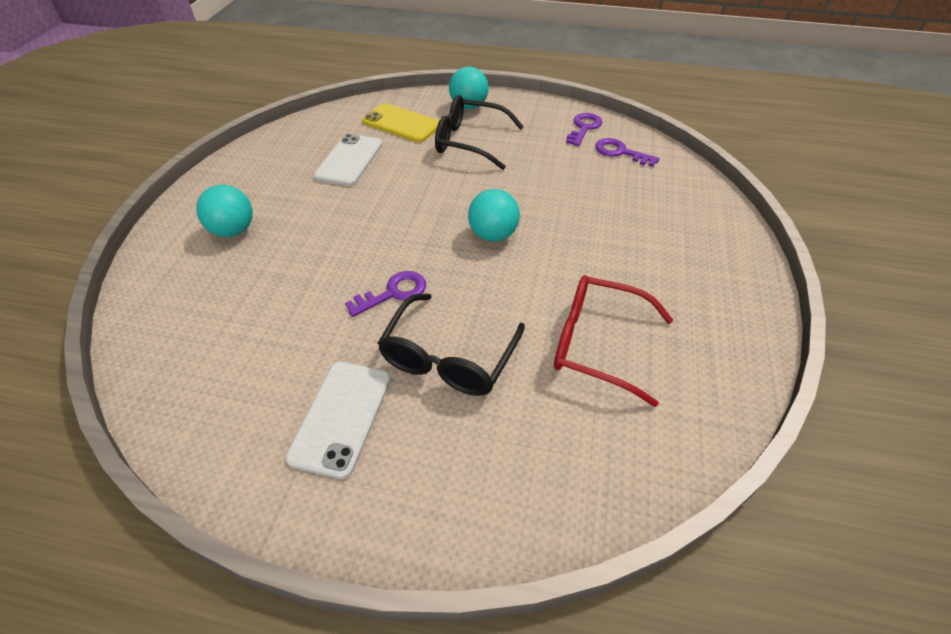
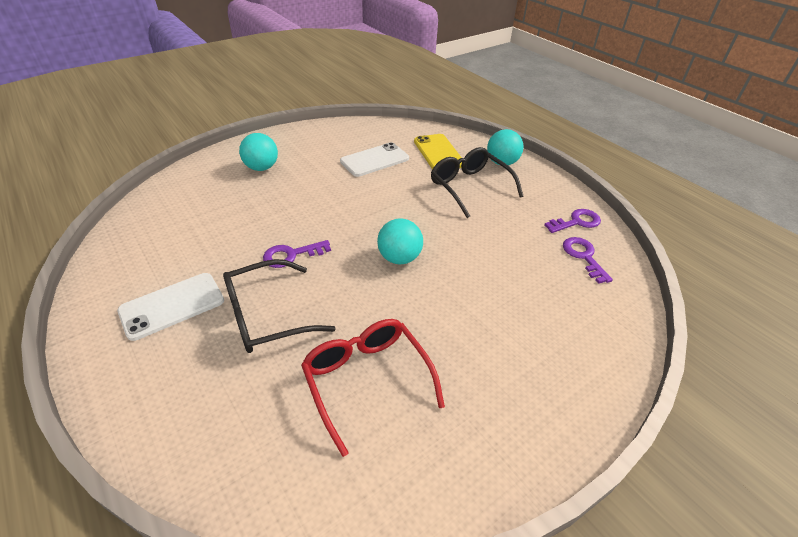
camera: 40 degrees right, 5 degrees down
purple key [345,271,426,317] -> purple key turned 150 degrees clockwise [263,240,331,268]

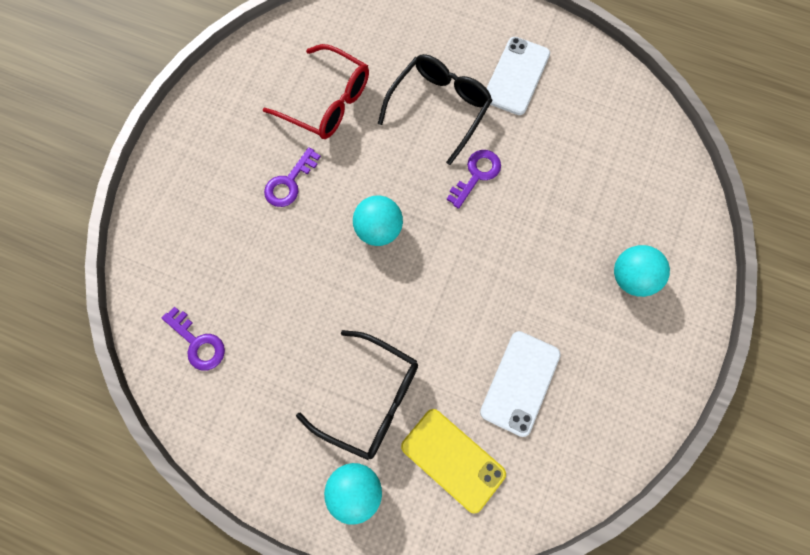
camera: 150 degrees right, 30 degrees up
purple key [544,209,601,233] -> purple key moved to [264,147,321,207]

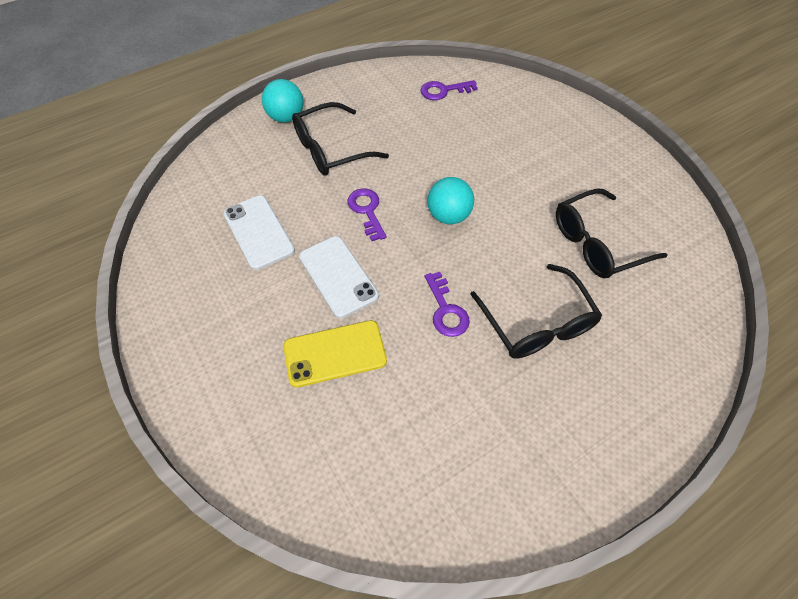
camera: 125 degrees right, 15 degrees down
red glasses [263,44,369,139] -> black glasses [556,189,668,278]
purple key [264,147,321,207] -> purple key moved to [348,188,386,241]
yellow phone [401,409,506,514] -> yellow phone moved to [283,320,387,387]
white phone [487,37,550,115] -> white phone moved to [299,236,379,318]
turquoise ball [614,245,670,297] -> none

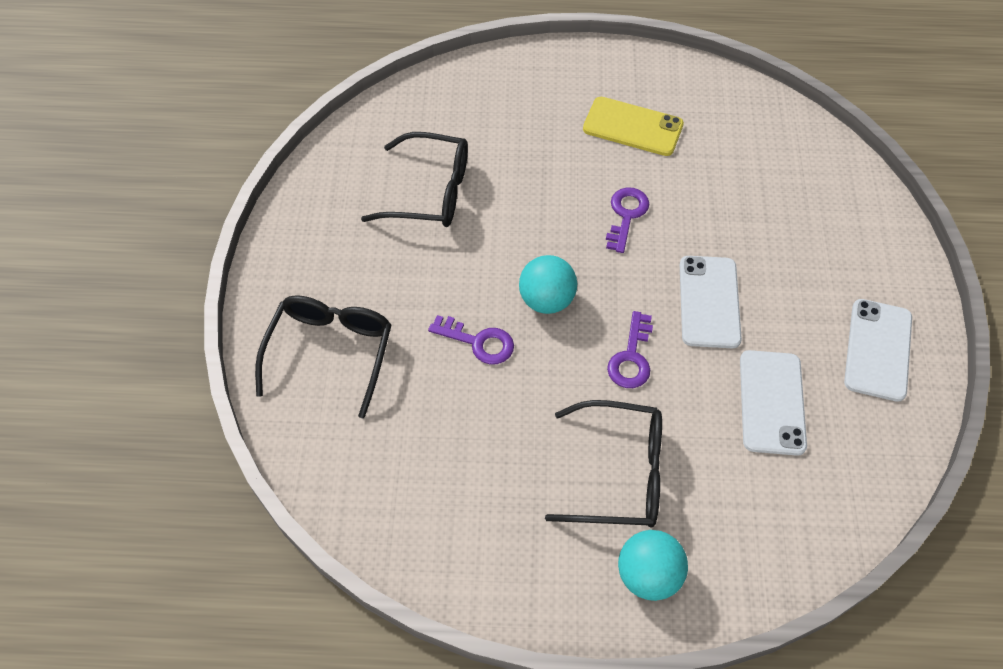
camera: 145 degrees left, 0 degrees up
yellow phone [283,320,387,387] -> yellow phone moved to [583,97,684,156]
purple key [421,80,478,100] -> purple key moved to [428,315,514,364]
black glasses [470,264,602,359] -> black glasses moved to [255,295,392,418]
none -> white phone [844,299,912,402]

